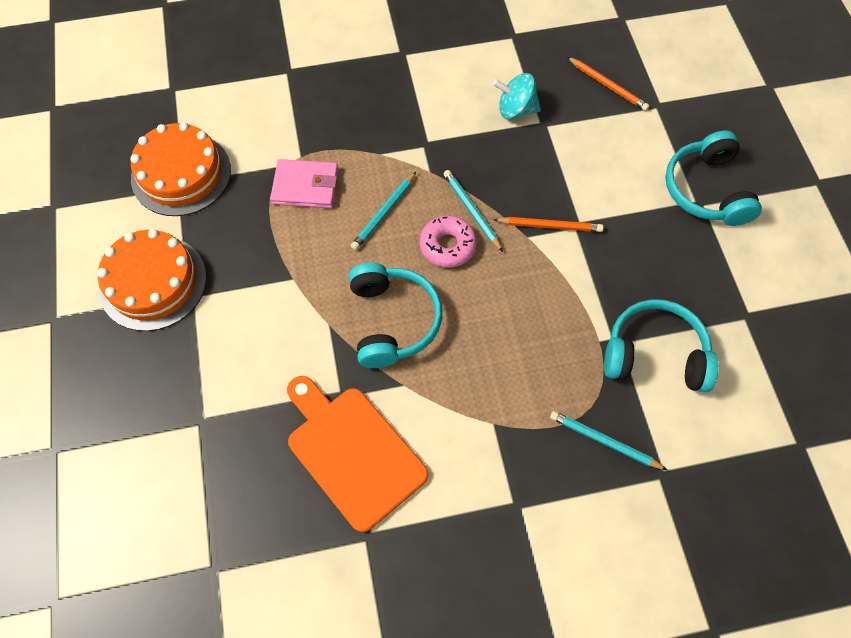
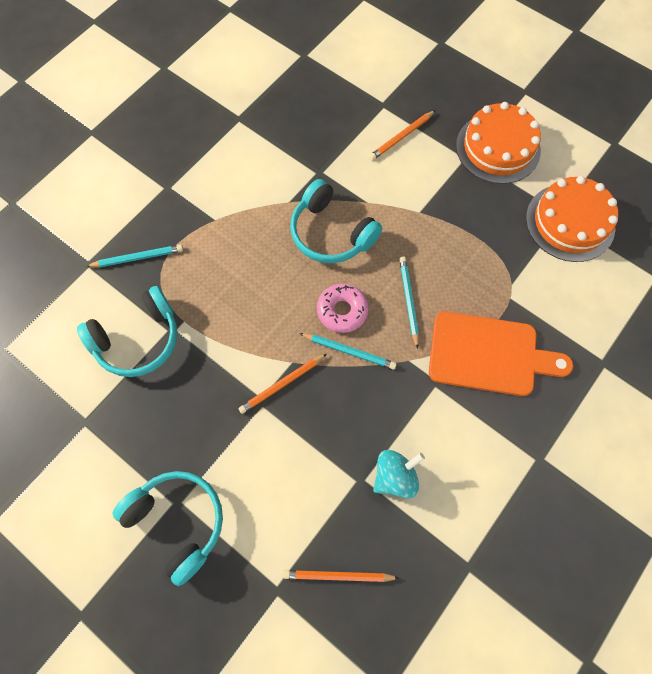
camera: 140 degrees right, 5 degrees up
pink wallet [270,159,338,208] -> none
orange cutting board [287,376,428,532] -> orange cutting board moved to [429,311,573,396]
none -> orange pencil [369,110,436,161]

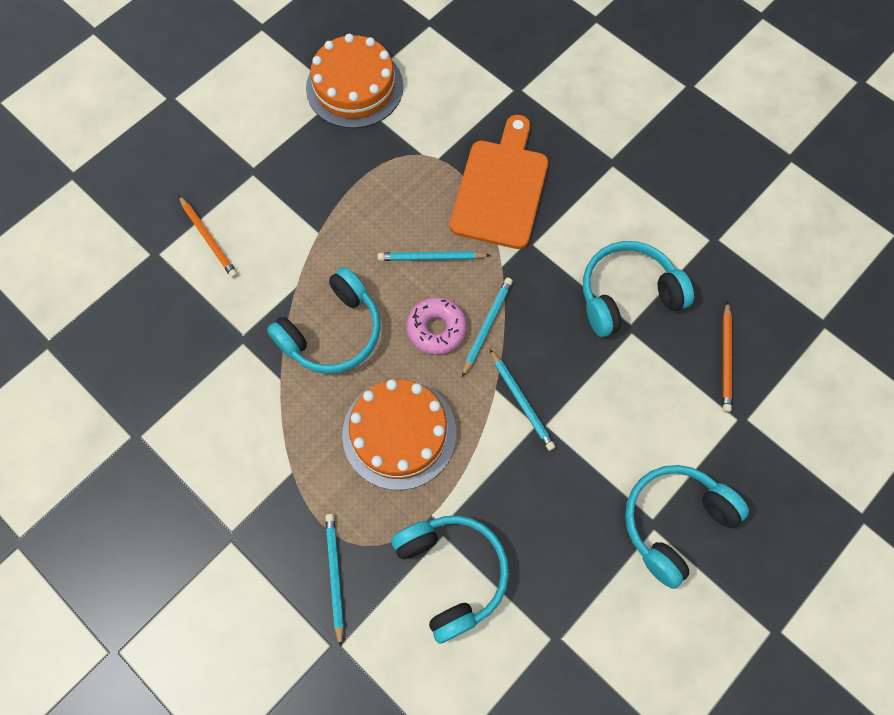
camera: 85 degrees left, 0 degrees up
orange pencil [238,354,327,414] -> turquoise pencil [490,349,556,451]
turquoise spinning top [373,450,425,498] -> turquoise headphones [583,241,694,337]
orange cake [456,102,541,184] -> orange cake moved to [342,379,456,490]

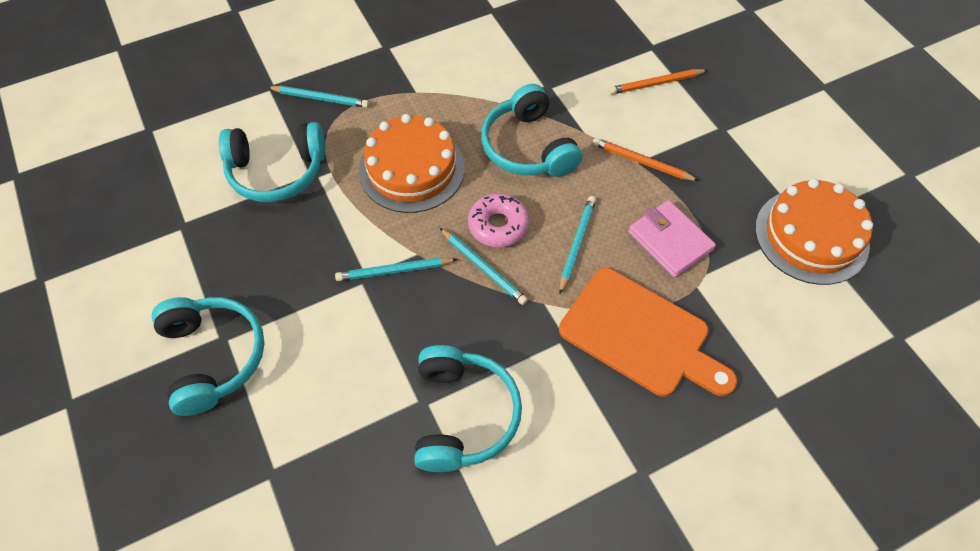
camera: 110 degrees right, 10 degrees down
orange pencil [723,301,732,412] -> orange pencil moved to [592,138,699,181]
none -> pink wallet [628,200,716,278]

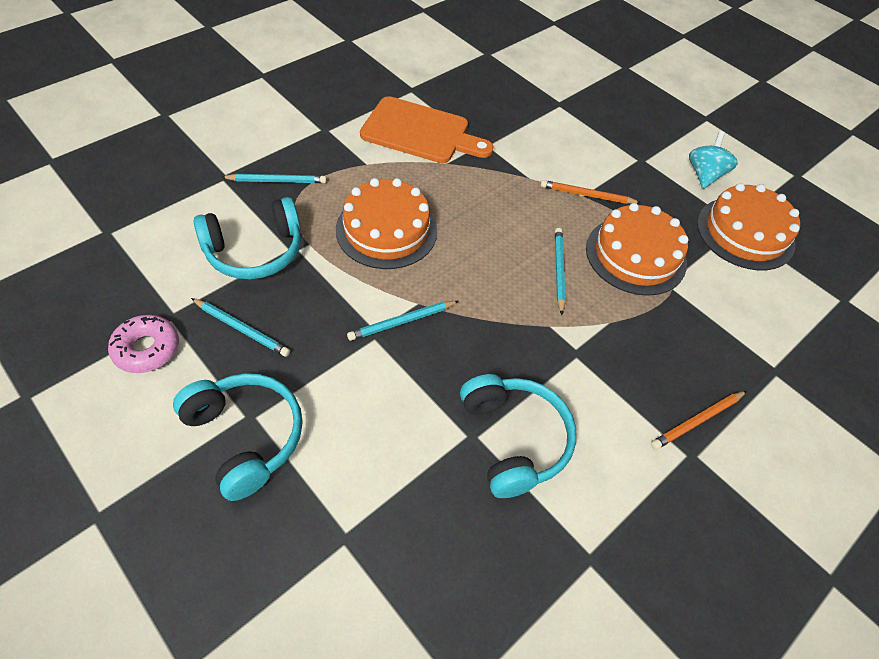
camera: 20 degrees left, 5 degrees down
turquoise pencil [440,228,528,305] -> turquoise pencil moved to [191,298,290,357]
pink donut [468,193,529,247] -> pink donut moved to [108,315,179,373]
turquoise headphones [481,84,582,177] -> none
orange cutting board [559,268,737,397] -> orange cutting board moved to [360,96,494,163]
orange pencil [609,69,708,94] -> orange pencil moved to [651,391,747,450]
pink wallet [628,200,716,278] -> orange cake [586,203,689,296]
none -> turquoise spinning top [689,131,738,189]

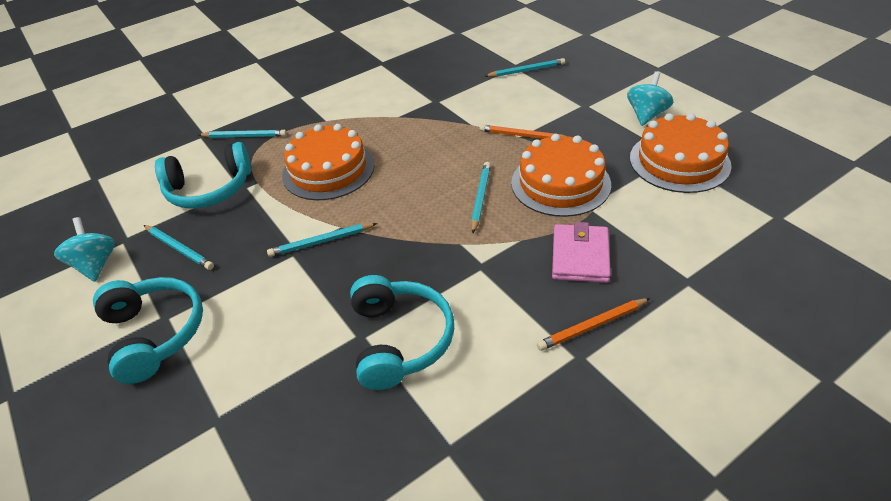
camera: 15 degrees right, 10 degrees down
pink donut [108,315,179,373] -> turquoise spinning top [54,217,115,282]
orange cutting board [360,96,494,163] -> none
none -> turquoise pencil [485,58,565,77]
none -> pink wallet [552,222,611,283]

